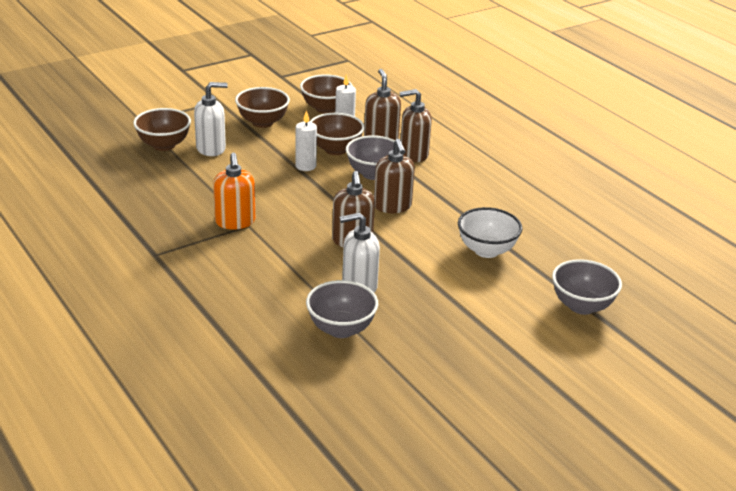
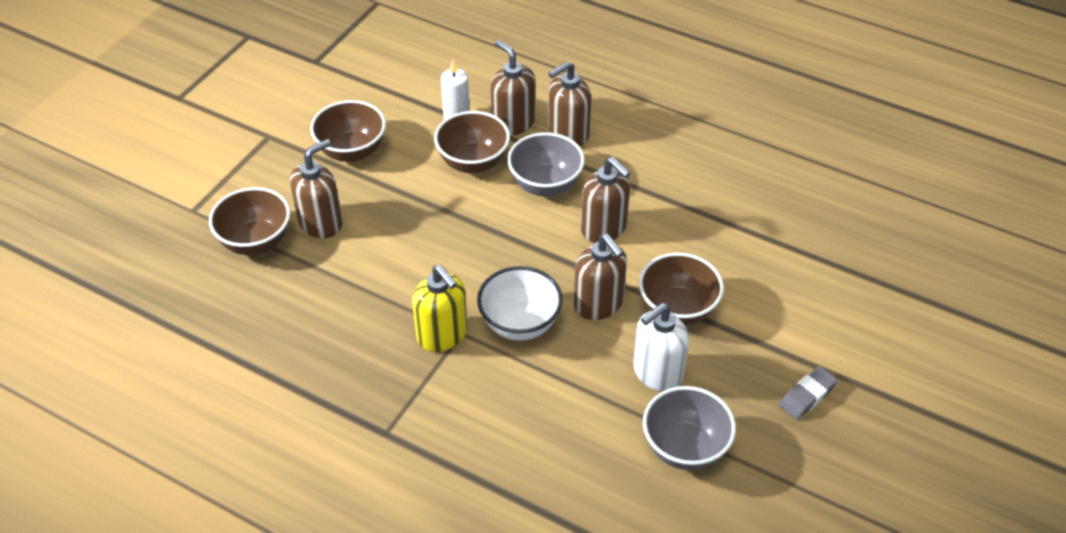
camera: 25 degrees left, 15 degrees up
white soap dispenser [194,82,228,156] -> brown soap dispenser [290,139,342,238]
orange soap dispenser [213,153,255,230] -> yellow soap dispenser [412,265,468,352]
white candle [295,110,317,171] -> none
brown bowl [300,74,353,114] -> brown bowl moved to [639,253,724,325]
white bowl [458,207,522,258] -> white bowl moved to [477,266,563,340]
grey bowl [552,259,622,315] -> none
none -> grey eraser [779,366,838,420]

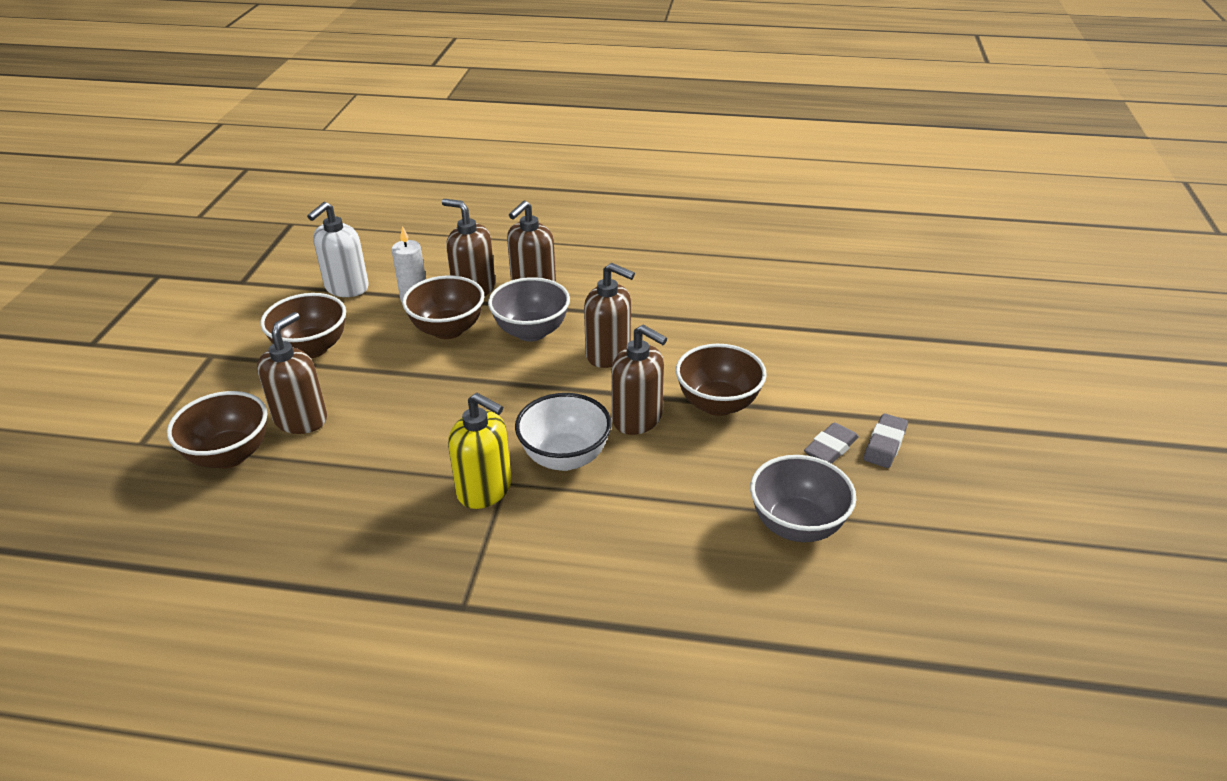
camera: 20 degrees left, 10 degrees down
white soap dispenser [633,303,689,392] -> white soap dispenser moved to [307,202,369,297]
none -> grey eraser [804,422,859,464]

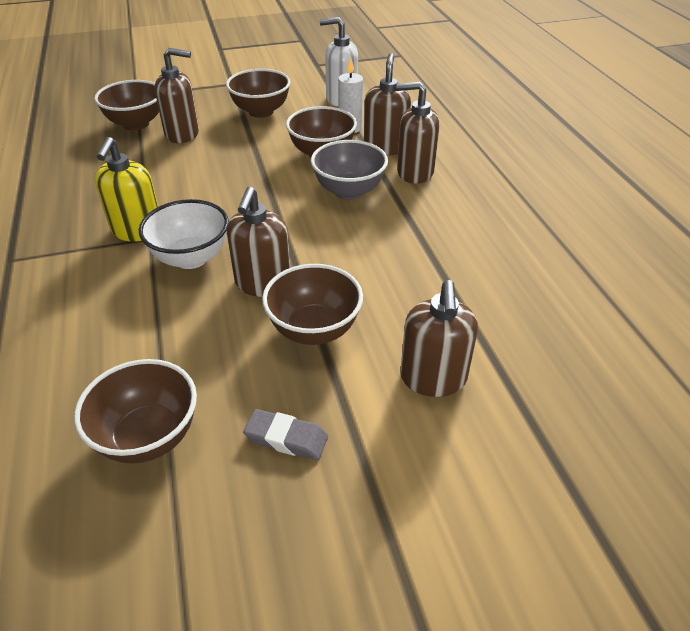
camera: 65 degrees right, 5 degrees up
brown soap dispenser [584,263,635,368] -> brown soap dispenser moved to [400,280,478,397]
grey bowl [750,455,856,542] -> brown bowl [74,359,197,464]
grey eraser [864,413,908,468] -> none

